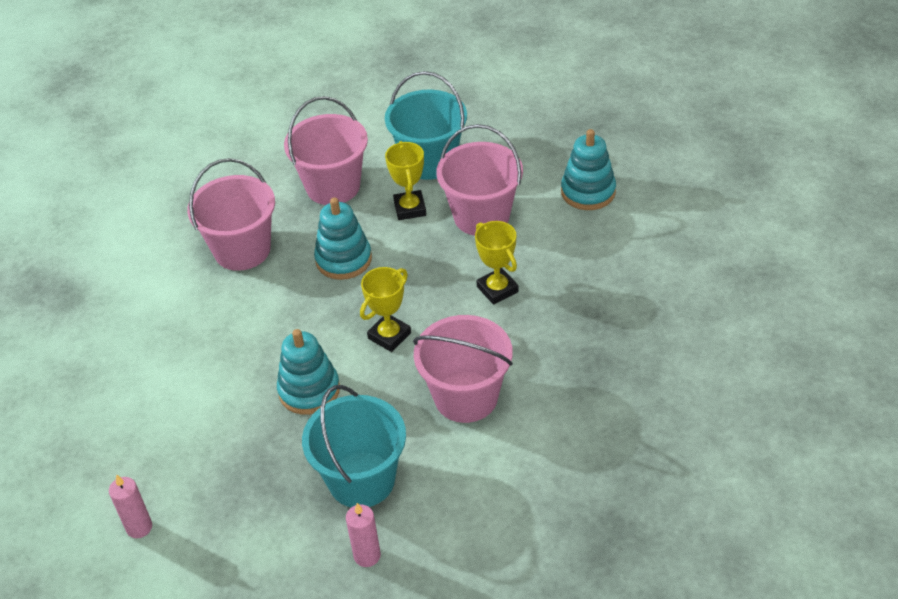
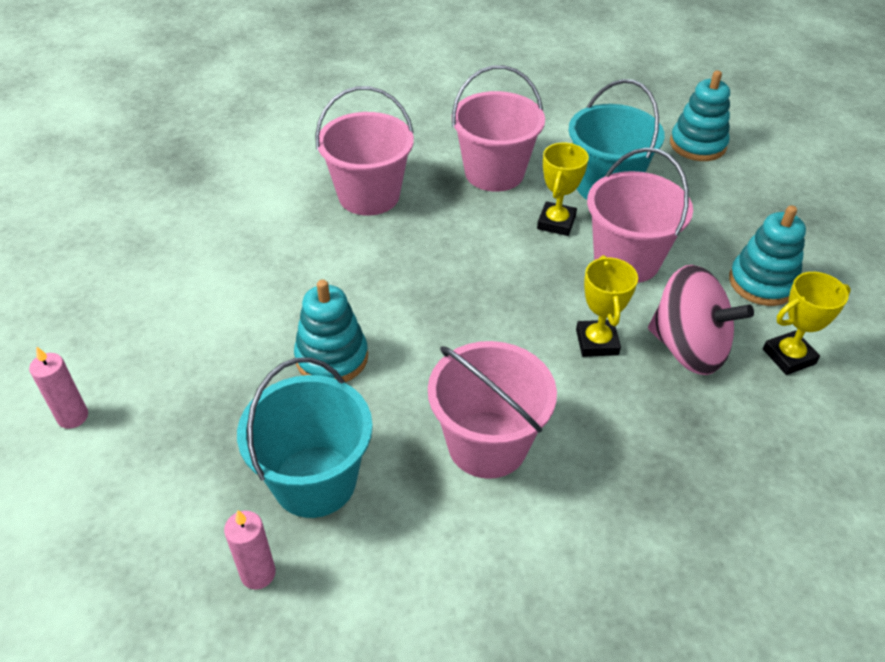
camera: 25 degrees right, 0 degrees up
turquoise stacking toy [314,197,372,280] -> turquoise stacking toy moved to [670,71,730,161]
yellow trophy [360,267,411,352] -> yellow trophy moved to [763,272,851,375]
none -> pink spinning top [648,265,754,375]

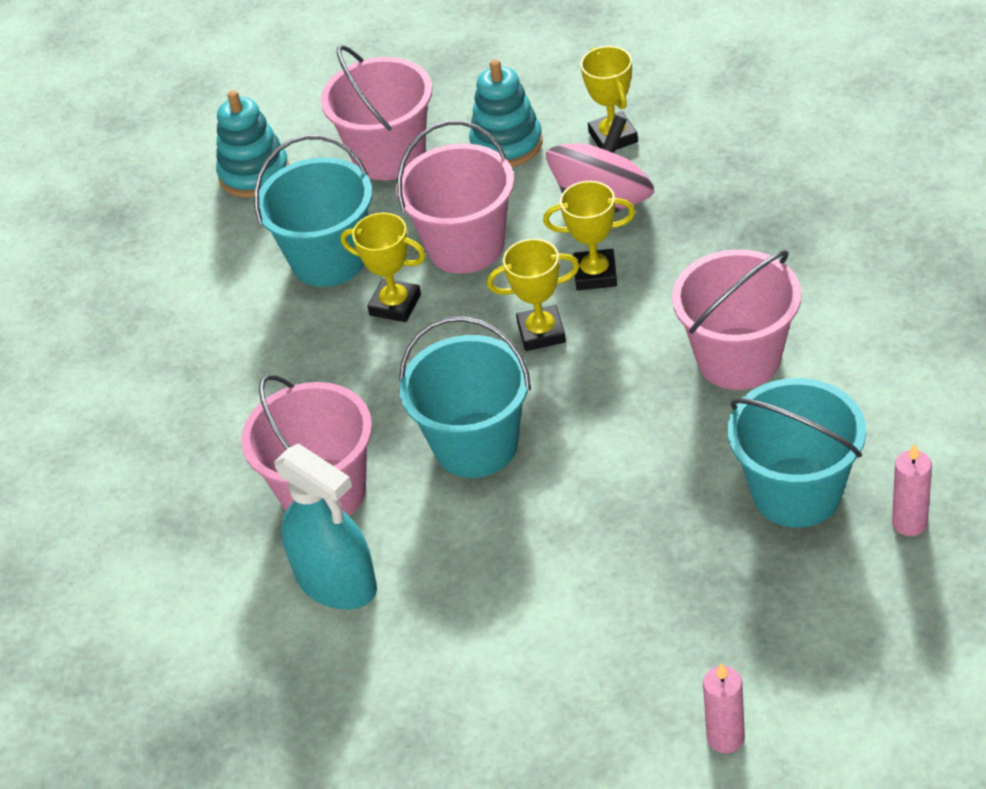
camera: 80 degrees left, 0 degrees up
turquoise stacking toy [294,280,368,382] -> none
pink bucket [452,65,545,192] -> pink bucket moved to [321,45,432,180]
none -> turquoise spray bottle [274,444,377,610]
none -> turquoise bucket [399,316,531,478]
none -> yellow trophy [487,239,580,351]

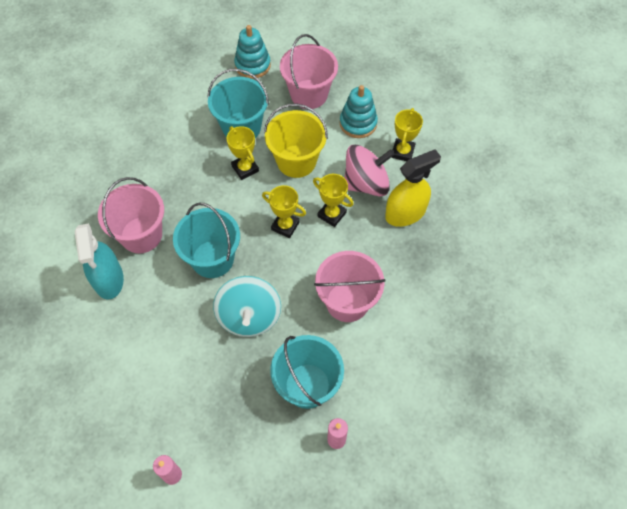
camera: 30 degrees right, 15 degrees up
pink bucket [396,120,514,274] -> yellow bucket [264,104,328,178]
none -> turquoise spinning top [213,276,281,337]
none -> yellow spray bottle [385,149,441,227]

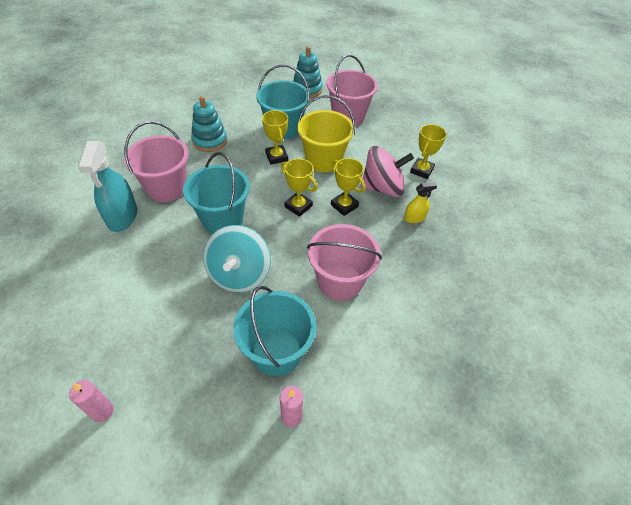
camera: 10 degrees right, 10 degrees down
turquoise stacking toy [340,85,378,138] -> turquoise stacking toy moved to [191,96,227,152]
yellow spray bottle [385,149,441,227] -> yellow spray bottle [404,182,437,223], size x0.53

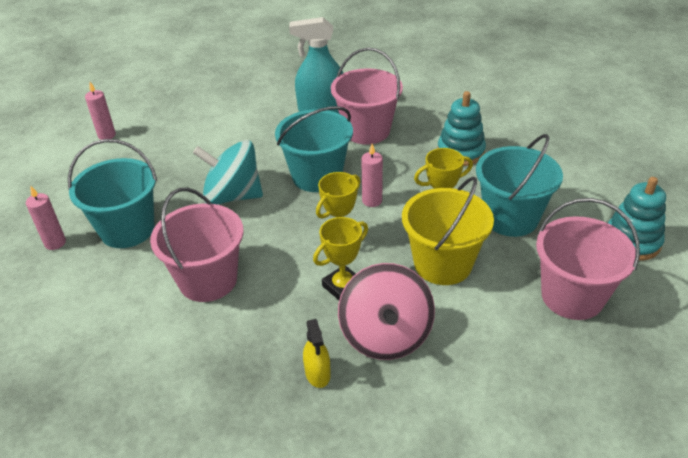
camera: 95 degrees right, 10 degrees down
yellow trophy [410,124,447,179] -> none
none -> pink candle [361,144,383,207]

